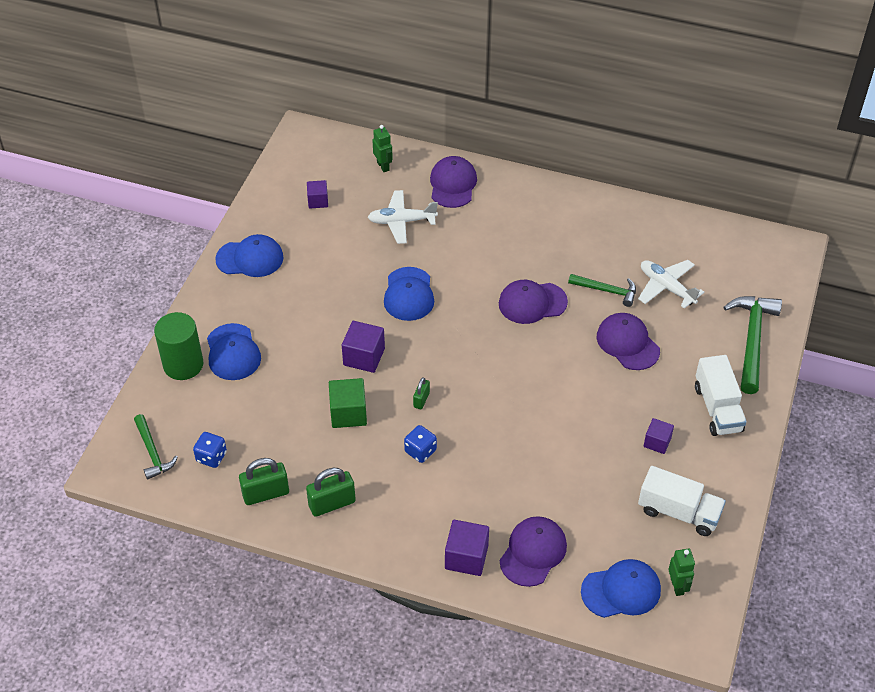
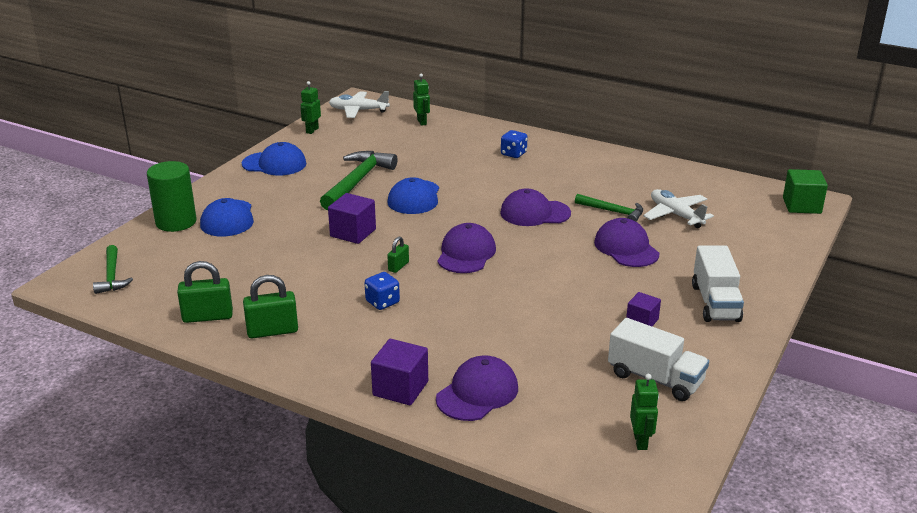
camera: 10 degrees right, 20 degrees down
blue dice [193,432,227,468] -> blue dice moved to [501,130,527,158]
purple cube [307,180,328,209] -> none
green cube [329,378,367,428] -> green cube moved to [783,169,828,214]
white plane [368,190,438,244] -> white plane moved to [329,91,390,118]
purple cap [430,156,477,208] -> purple cap moved to [437,223,496,273]
blue cap [581,559,661,618] -> none
green hammer [723,296,782,394] -> green hammer moved to [320,151,397,210]
none -> green robot [301,81,321,134]

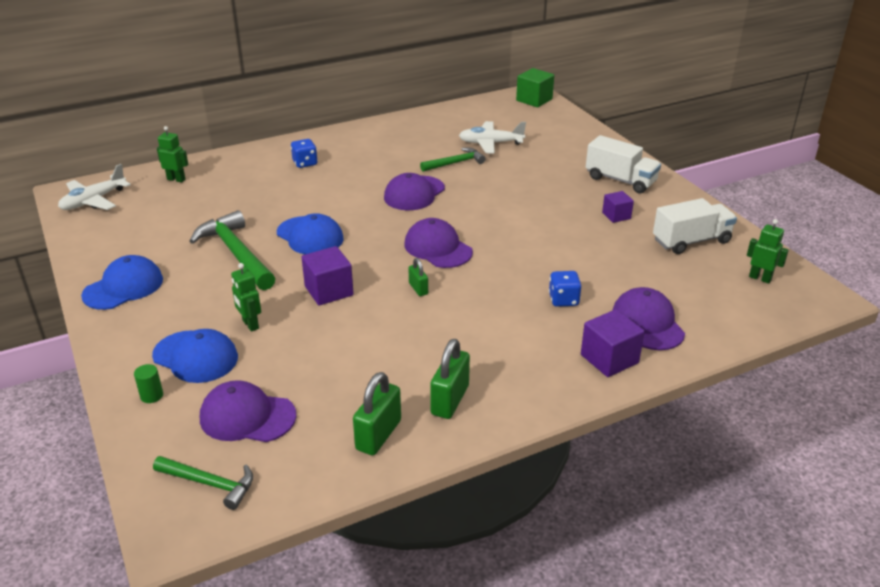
camera: 55 degrees left, 5 degrees up
green cylinder [147,161,196,232] -> green cylinder [134,364,163,403], size x0.42
green robot [301,81,321,134] -> green robot moved to [231,263,261,332]
blue dice [365,272,400,310] -> blue dice moved to [549,271,581,307]
purple cap [594,218,660,267] -> purple cap moved to [200,380,296,442]

